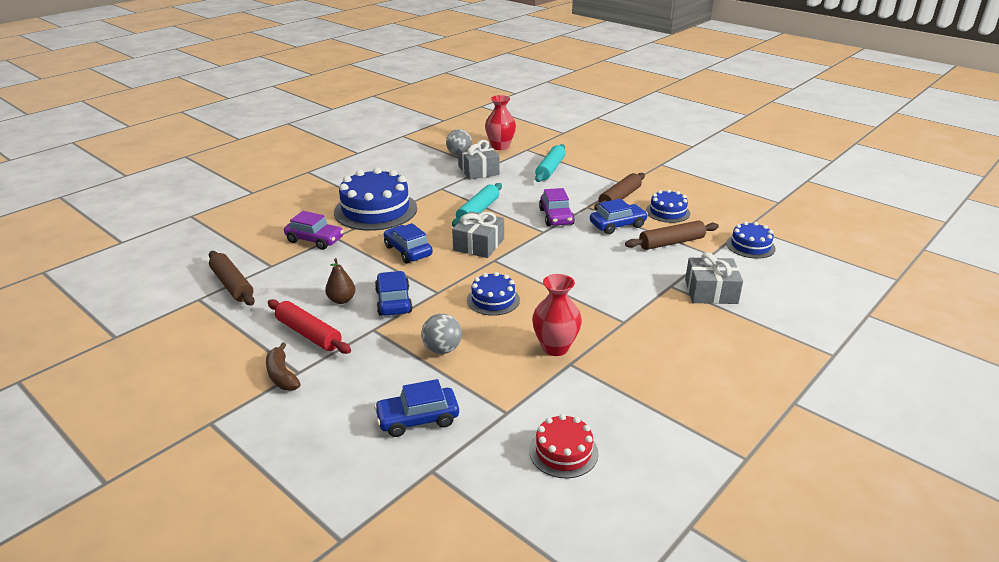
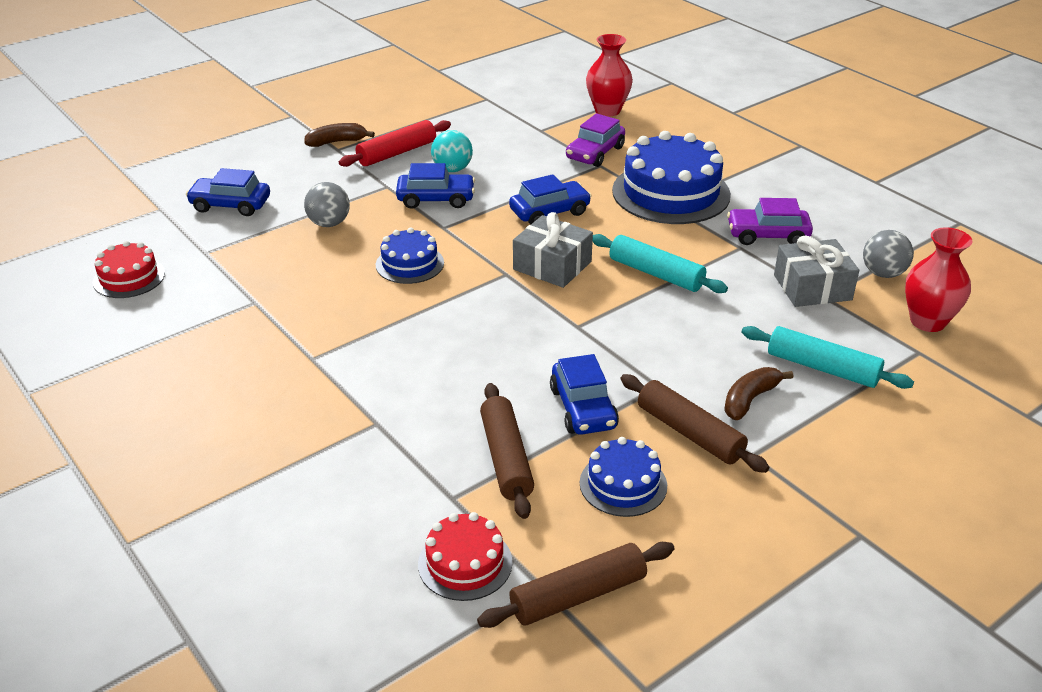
camera: 100 degrees right, 5 degrees up
brown rolling pin [209,251,255,305] -> brown rolling pin moved to [477,542,674,628]
brown pear [325,258,356,304] -> turquoise ball [431,130,473,172]
blue car [374,379,459,437] -> blue car turned 75 degrees counterclockwise [186,168,270,216]
red vase [532,274,582,356] -> red vase moved to [586,34,633,117]
purple car [539,188,575,226] -> purple car moved to [727,198,813,245]
grey gift [685,252,743,304] -> none
blue cake [726,221,776,259] -> red cake [418,512,512,601]
none -> brown banana [724,367,793,420]

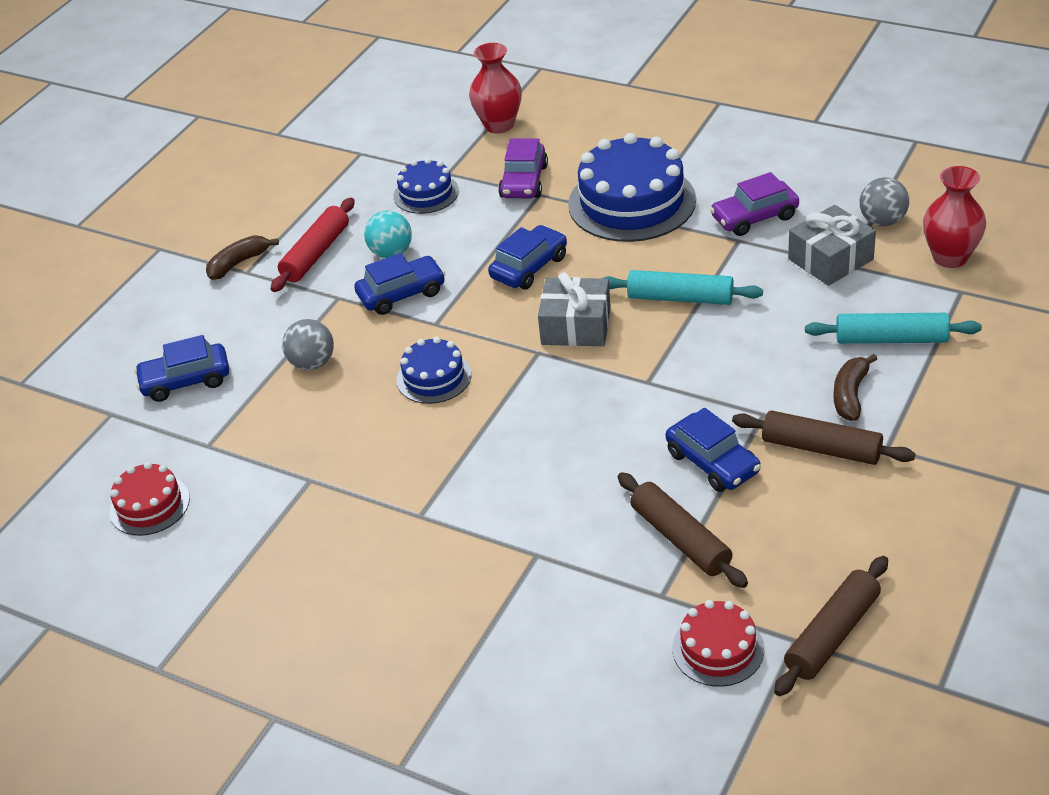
camera: 20 degrees left, 5 degrees up
blue cake [580,437,667,517] -> blue cake moved to [394,158,459,214]

